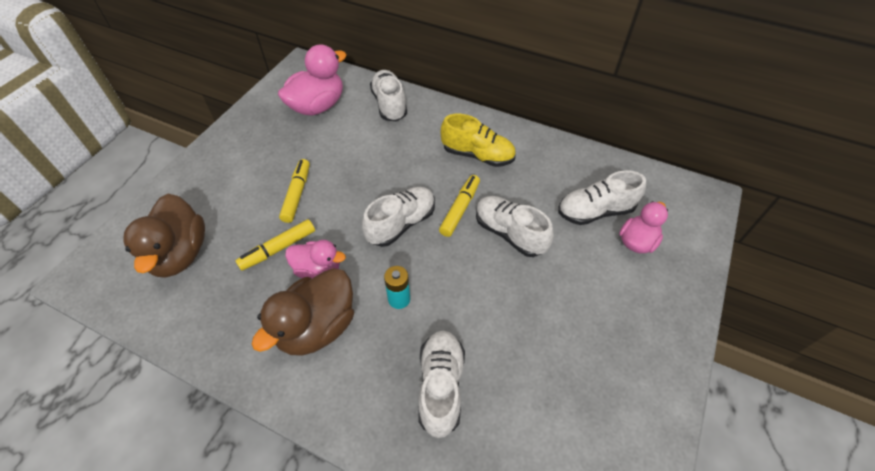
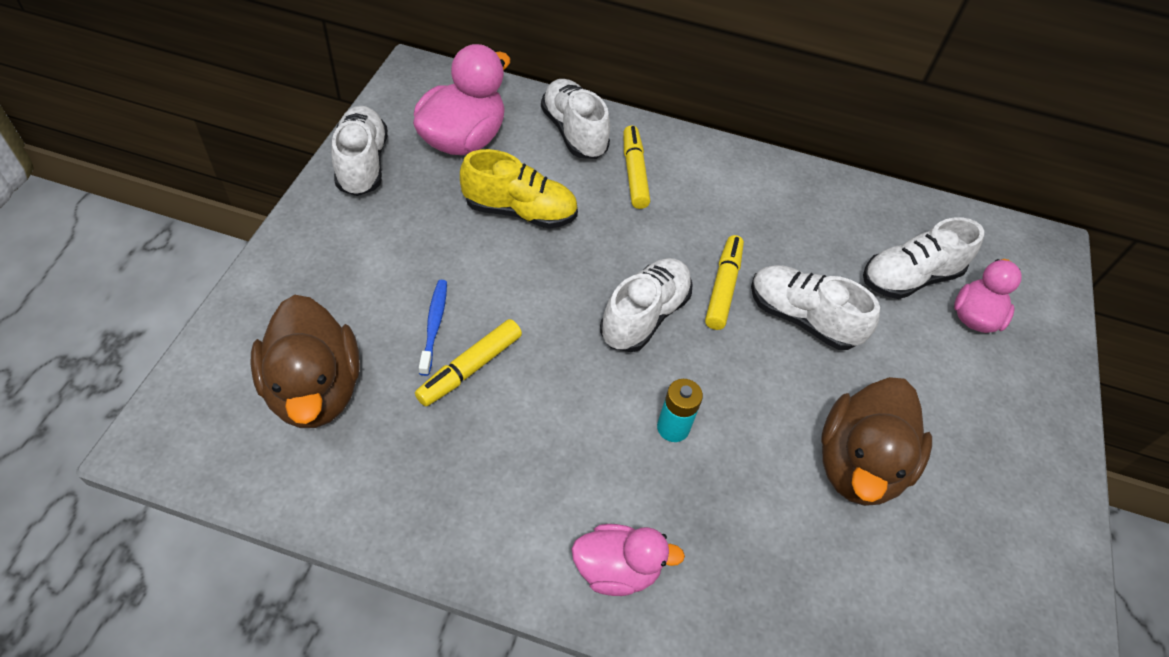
camera: 15 degrees left, 0 degrees up
brown duck [252,268,354,356] -> brown duck moved to [821,377,932,506]
yellow marker [279,159,310,223] -> yellow marker moved to [623,125,650,209]
pink duck [285,240,346,278] -> pink duck moved to [572,524,685,596]
white shoe [418,331,465,438] -> white shoe moved to [331,106,388,196]
yellow shoe [441,114,516,167] -> yellow shoe moved to [460,149,578,229]
none -> blue toothbrush [419,280,447,376]

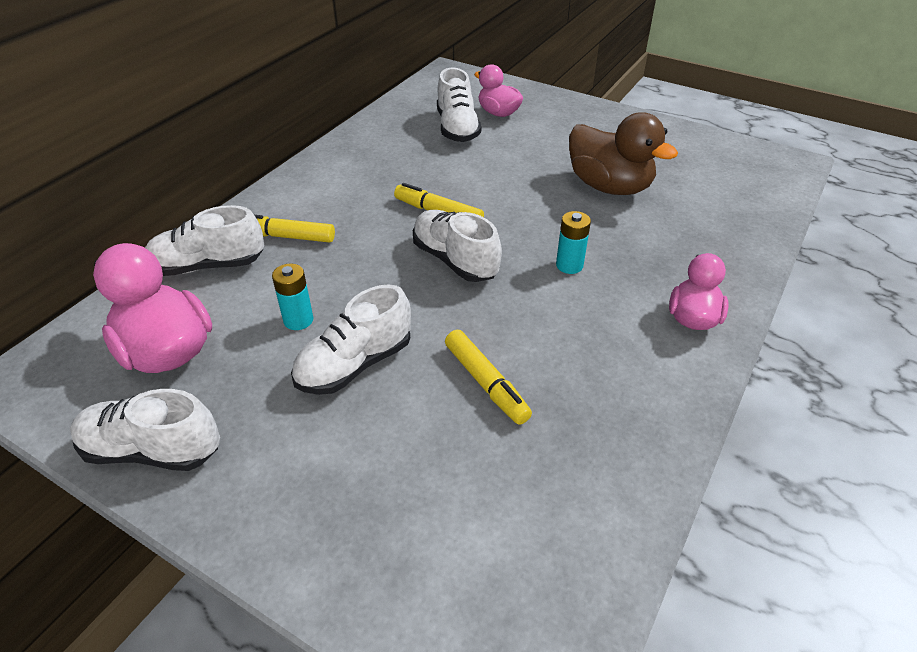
camera: 70 degrees left, 10 degrees down
brown duck [250,295,360,428] -> none
blue toothbrush [419,280,447,376] -> none
yellow shoe [460,149,578,229] -> turquoise battery [272,264,313,330]
white shoe [751,265,880,350] -> white shoe moved to [291,284,411,395]

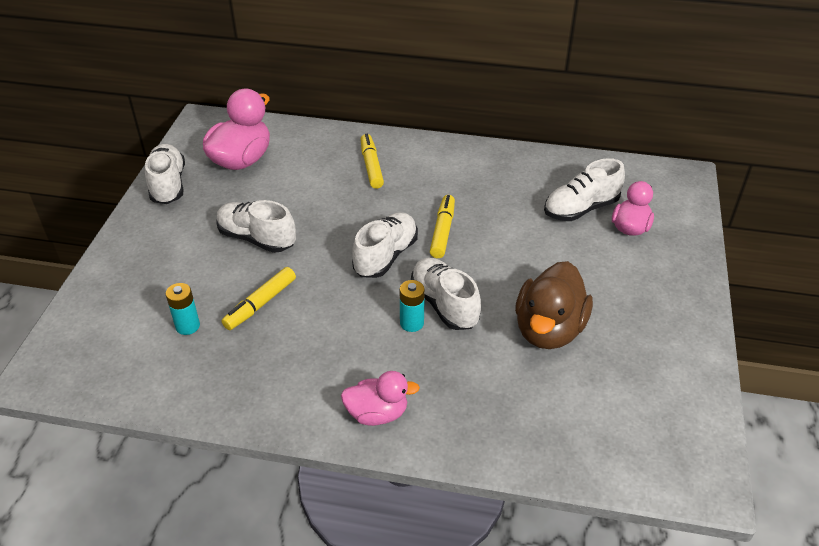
camera: 70 degrees right, 0 degrees up
white shoe [145,205,264,276] -> white shoe moved to [411,258,481,330]
turquoise battery [272,264,313,330] -> turquoise battery moved to [165,283,200,335]

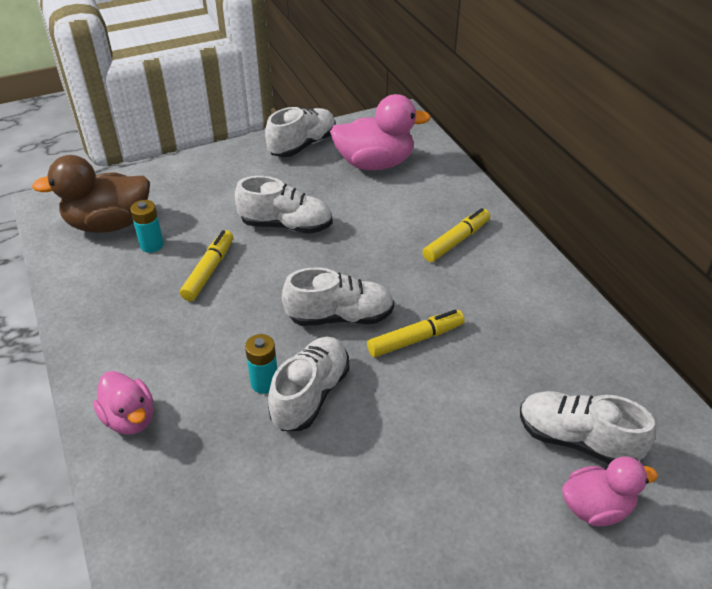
camera: 55 degrees right, 0 degrees up
white shoe [217,200,296,253] -> white shoe turned 105 degrees clockwise [235,176,332,234]
yellow marker [222,267,296,330] -> yellow marker turned 105 degrees clockwise [180,230,233,301]
brown duck [515,261,593,349] -> brown duck moved to [32,155,150,233]

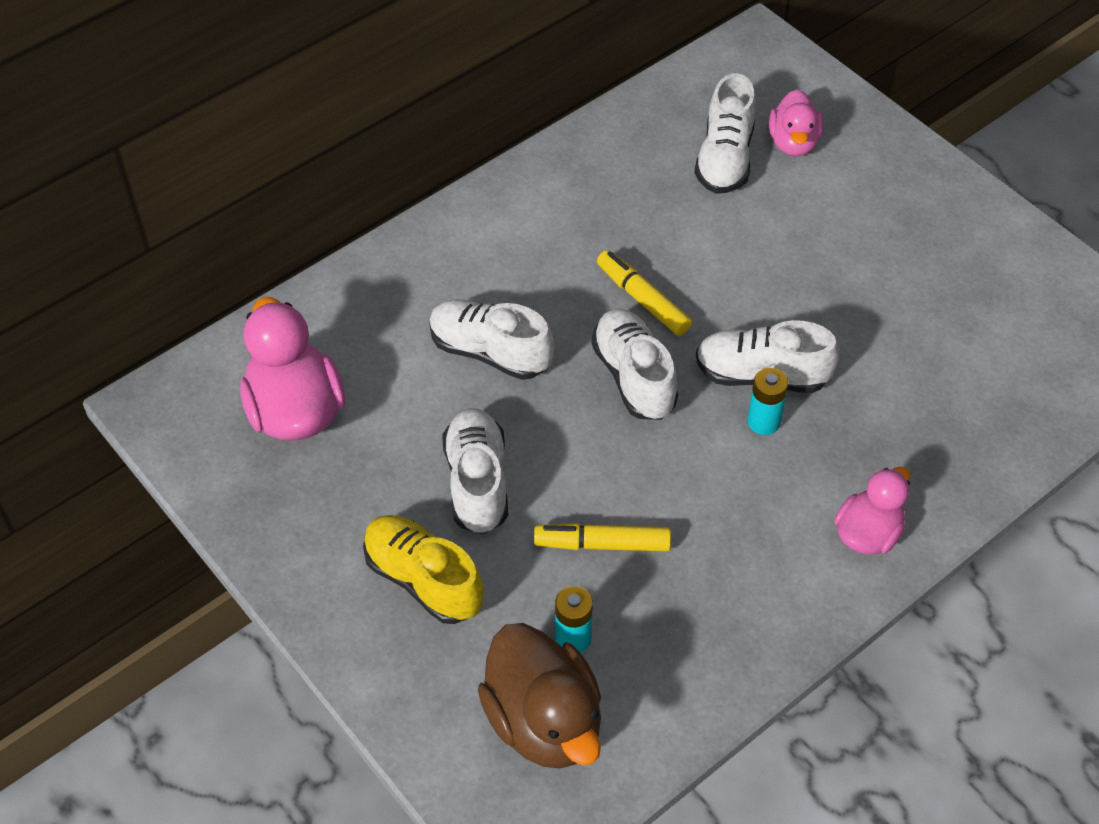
camera: 105 degrees left, 10 degrees up
white shoe [265,107,336,157] -> white shoe moved to [429,299,554,380]
yellow marker [422,208,490,262] -> none
pink duck [562,456,658,526] -> pink duck turned 150 degrees counterclockwise [769,89,824,156]
none -> yellow shoe [363,515,484,624]

